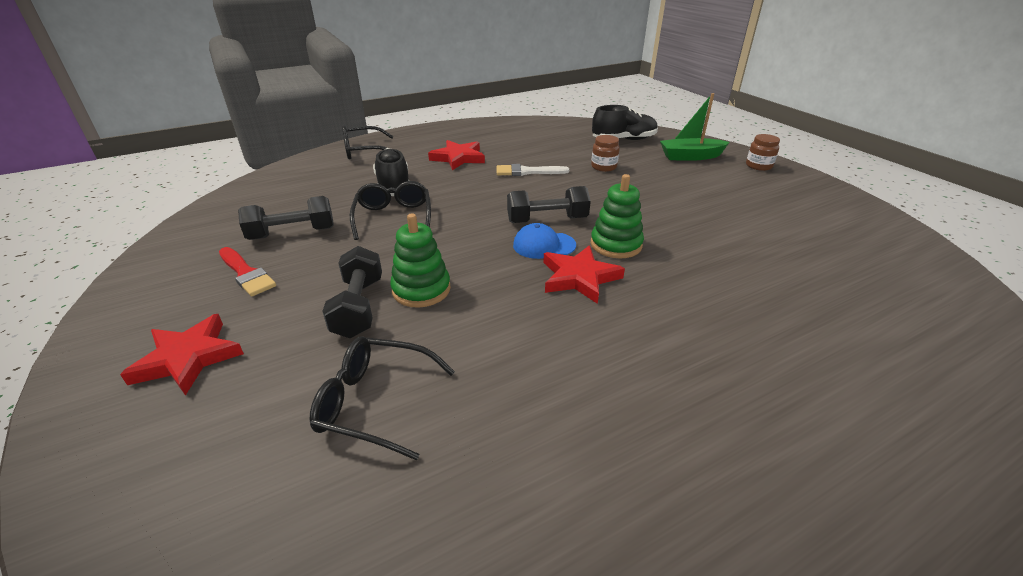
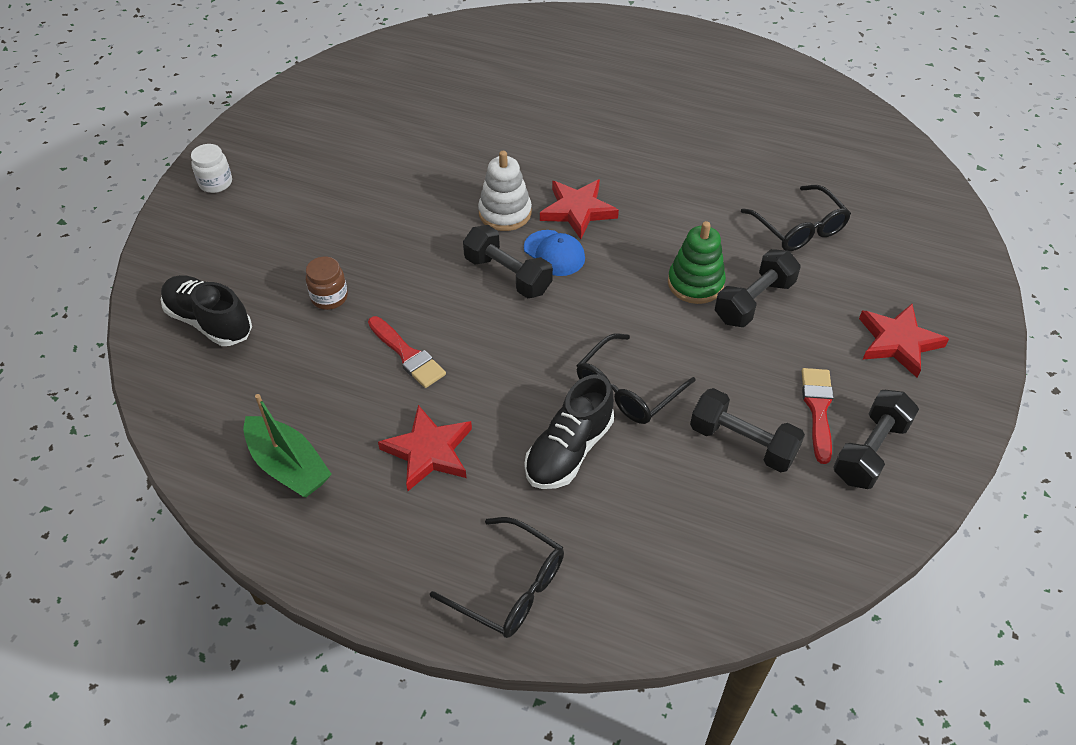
camera: 130 degrees left, 15 degrees up
white brush [497,164,569,176] -> red brush [368,316,446,388]
green stacking toy [591,174,644,258] -> white stacking toy [478,151,532,231]
green boat [660,93,730,161] -> green boat moved to [243,394,332,498]
brown jar [746,134,780,171] -> white jar [191,144,232,193]
none -> black dumbbell [833,390,919,489]

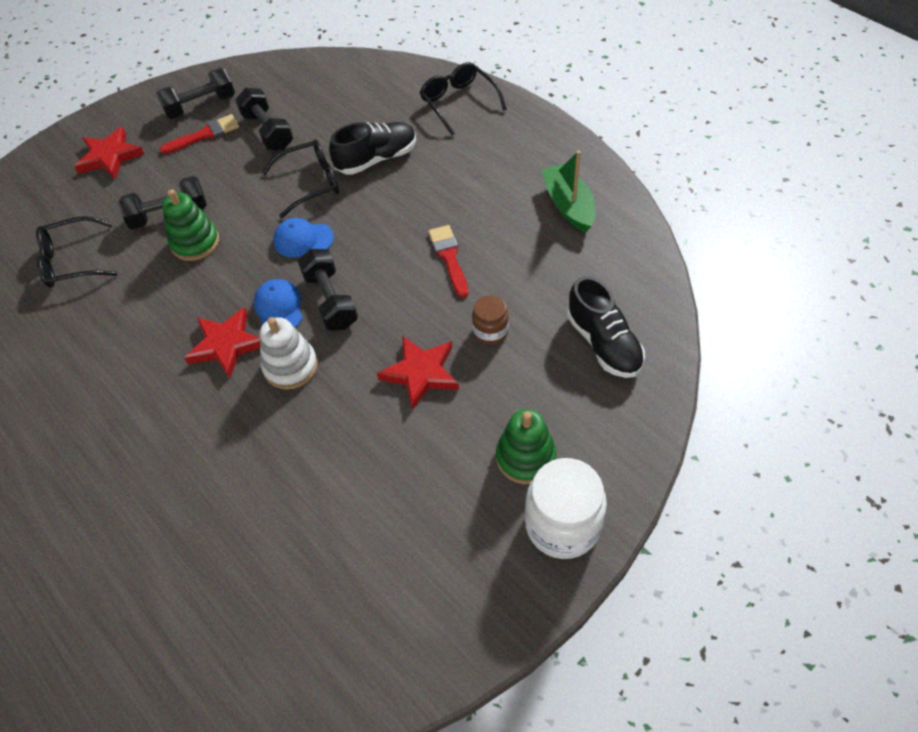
camera: 150 degrees left, 5 degrees up
white jar [191,144,232,193] -> white jar [525,458,607,559], size x1.84
red star [378,405,472,491] -> red star moved to [377,336,459,410]
black glasses [741,185,851,251] -> black glasses turned 105 degrees counterclockwise [36,216,118,288]
red brush [802,368,834,464] -> red brush turned 150 degrees counterclockwise [160,114,239,154]
none -> blue cap [273,218,334,257]
none -> green stacking toy [496,409,557,484]

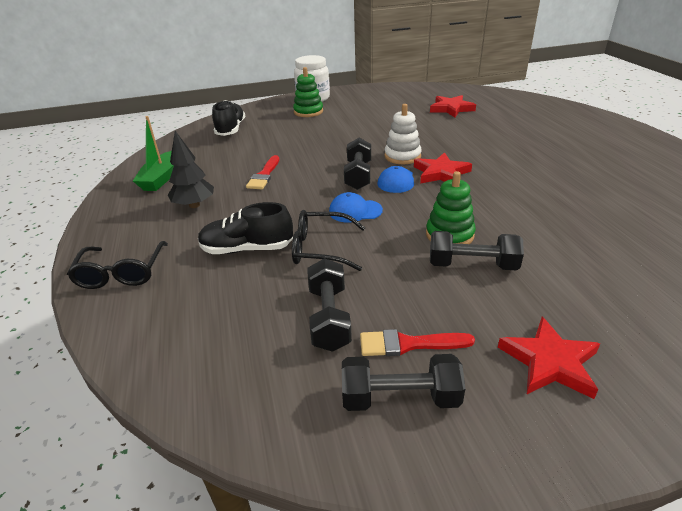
camera: 155 degrees left, 20 degrees down
black glasses [36,216,118,288] -> none
blue cap [273,218,334,257] -> blue cap turned 150 degrees clockwise [329,192,383,223]
red star [377,336,459,410] -> red star moved to [430,95,476,117]
brown jar [472,295,509,345] -> none
none -> black tree [168,131,214,208]

